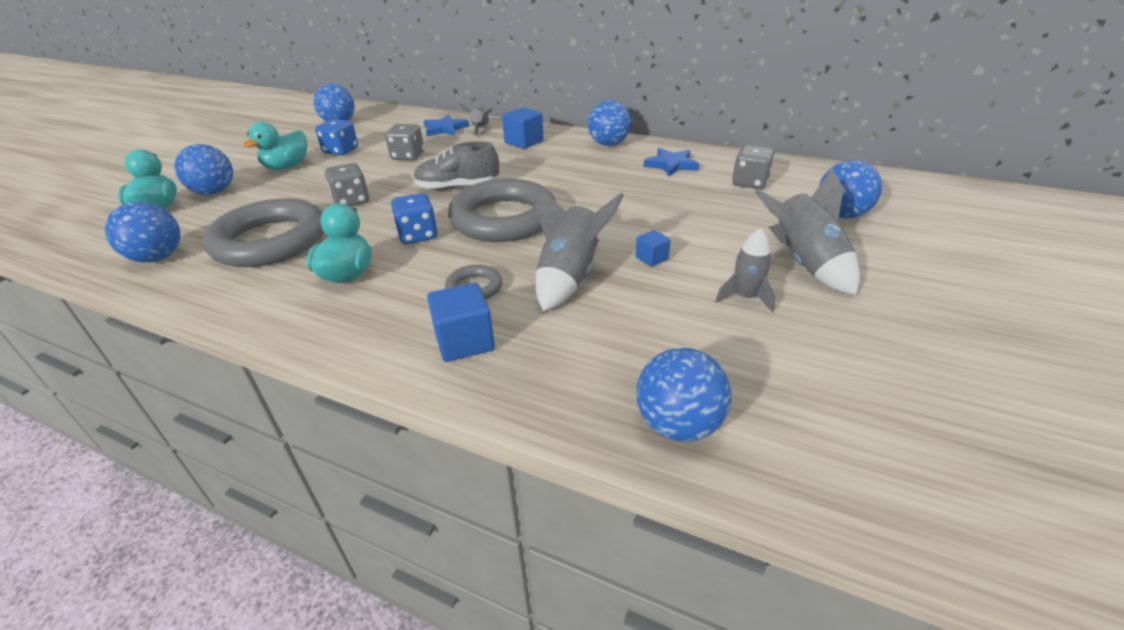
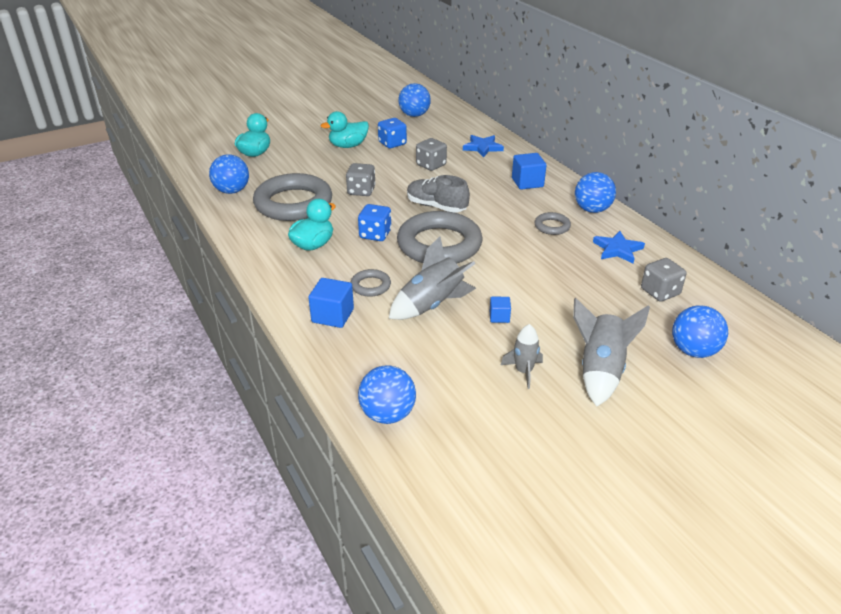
camera: 35 degrees right, 0 degrees up
blue ball [175,144,233,195] -> none
grey rocket [459,104,493,135] -> none
none -> grey ring [534,212,571,235]

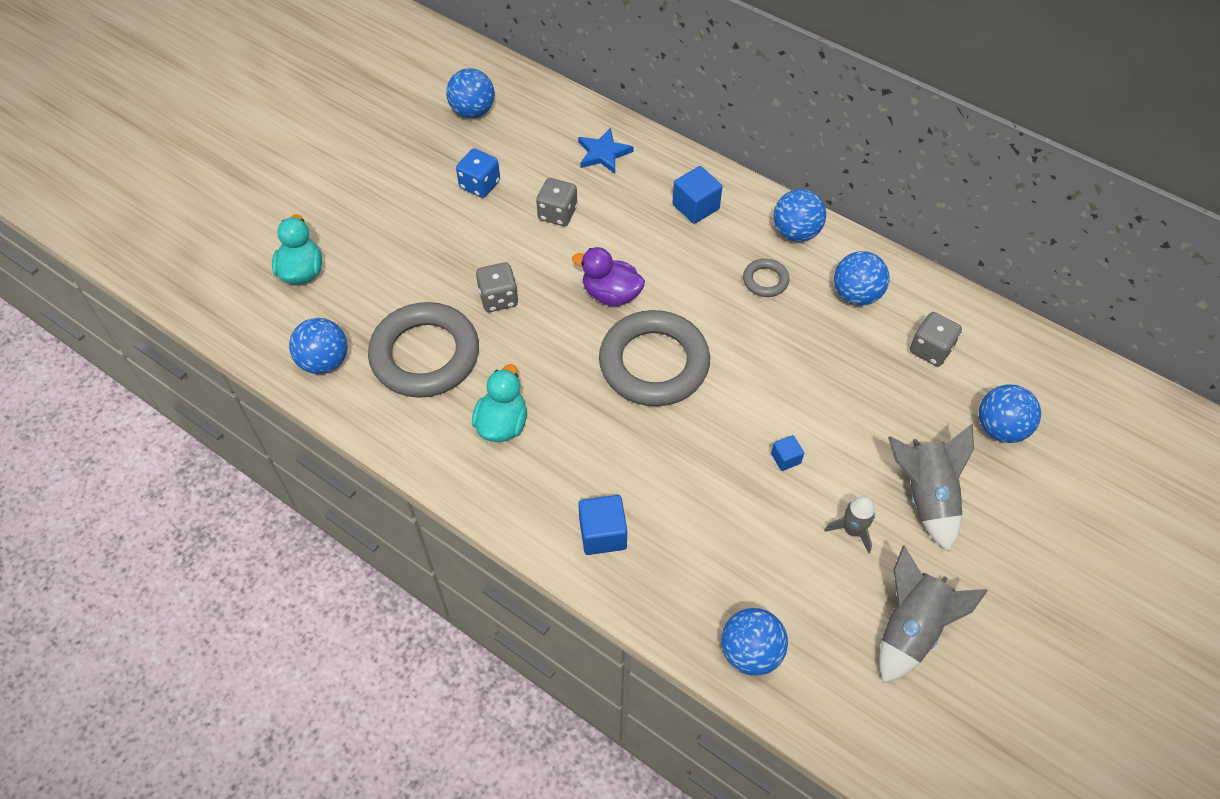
camera: 25 degrees left, 20 degrees up
turquoise duck [321,111,369,148] -> none
grey ring [351,269,391,297] -> none
blue dice [358,204,391,241] -> none
grey rocket [389,236,476,320] -> grey rocket moved to [879,545,988,683]
grey shoe [407,175,470,213] -> purple duck [572,247,645,306]
blue star [593,231,645,263] -> blue ball [834,251,889,306]

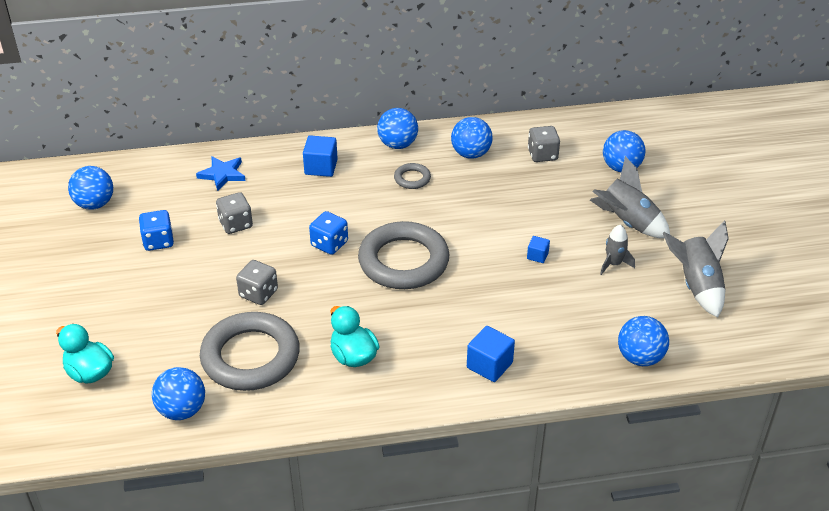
camera: 45 degrees left, 15 degrees down
purple duck [572,247,645,306] -> blue dice [309,211,348,255]

